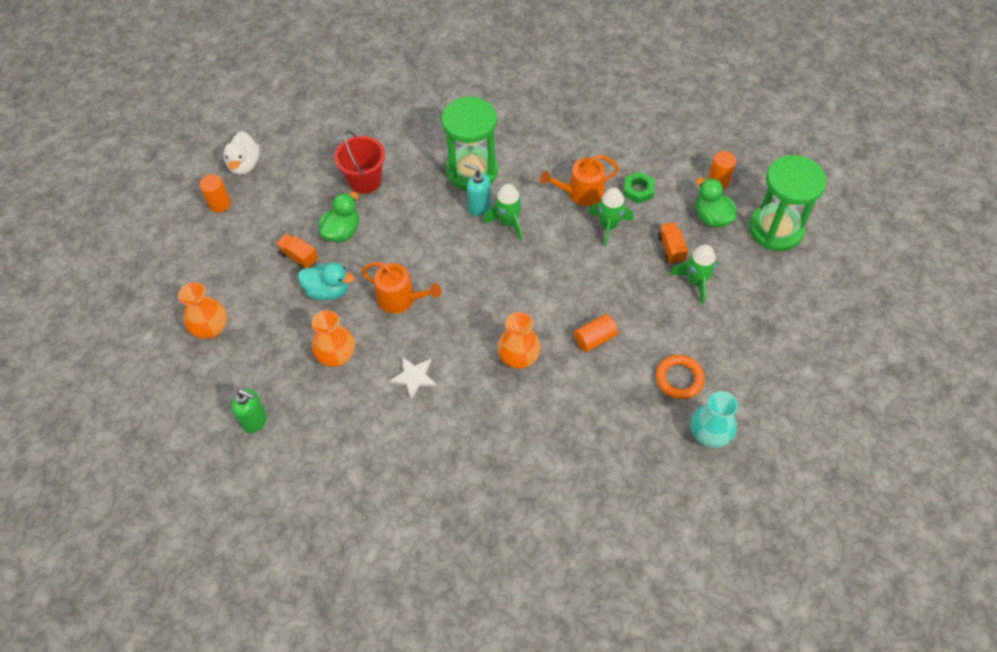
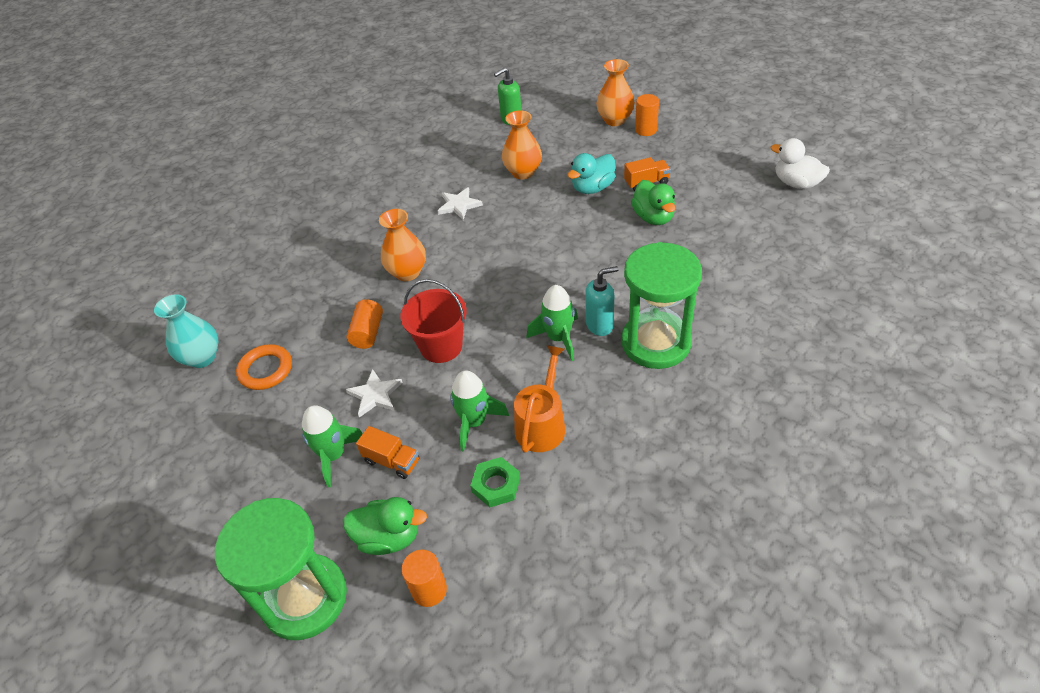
camera: 130 degrees right, 10 degrees down
orange cylinder [200,174,231,213] -> orange cylinder moved to [635,94,659,136]
red bucket [334,131,385,194] -> red bucket moved to [400,279,467,363]
orange watering can [361,262,442,313] -> none
none -> white star [346,369,403,417]

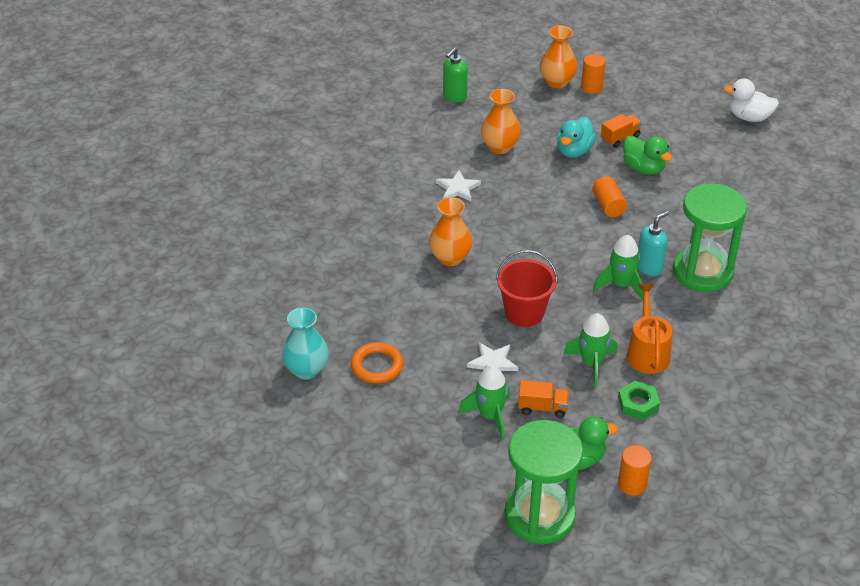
camera: 25 degrees left, 5 degrees down
orange cylinder [346,299,383,349] -> orange cylinder moved to [592,176,627,217]

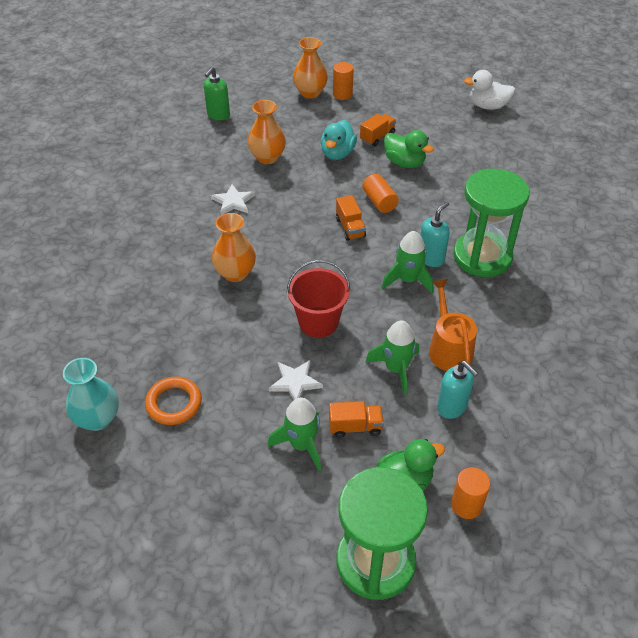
camera: 10 degrees left, 5 degrees up
green nut [618,381,660,420] -> turquoise soap dispenser [437,361,478,419]
none -> orange truck [336,195,366,241]

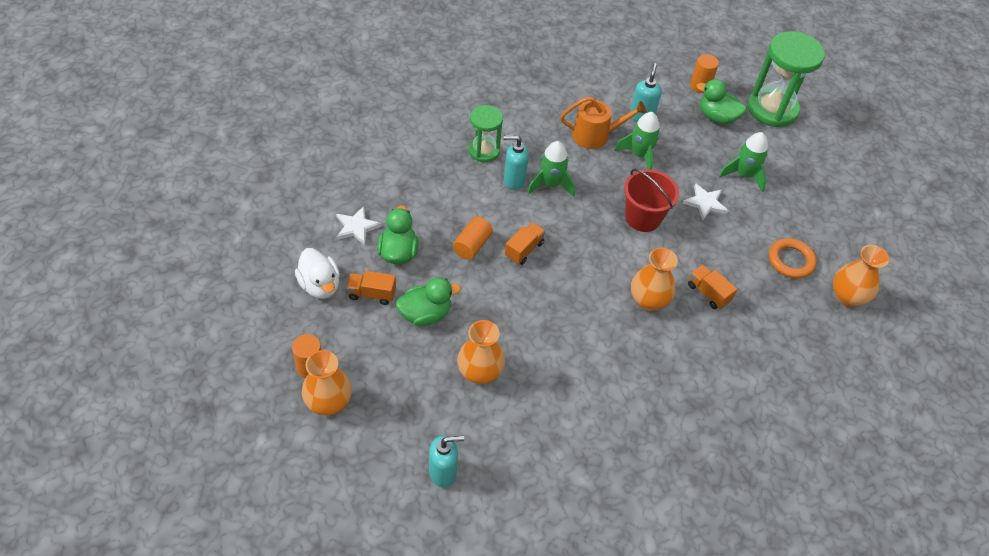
camera: 130 degrees left, 5 degrees up
turquoise vase [63,358,119,431] -> orange vase [833,245,889,307]
green soap dispenser [204,67,230,120] -> turquoise soap dispenser [429,436,464,488]
white star [211,184,255,215] -> white star moved to [336,206,382,245]
turquoise duck [321,120,357,160] -> green duck [396,277,461,326]
orange truck [329,401,384,438] -> orange truck moved to [688,265,737,309]
orange watering can [429,279,477,371] -> orange watering can turned 135 degrees counterclockwise [560,97,647,149]
green hourglass [453,168,529,277] -> green hourglass [468,105,503,162], size x0.58
white duck [464,70,515,110] -> white duck moved to [295,248,340,299]

